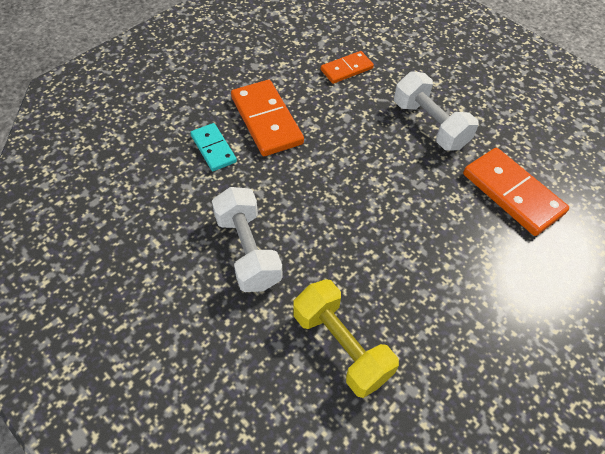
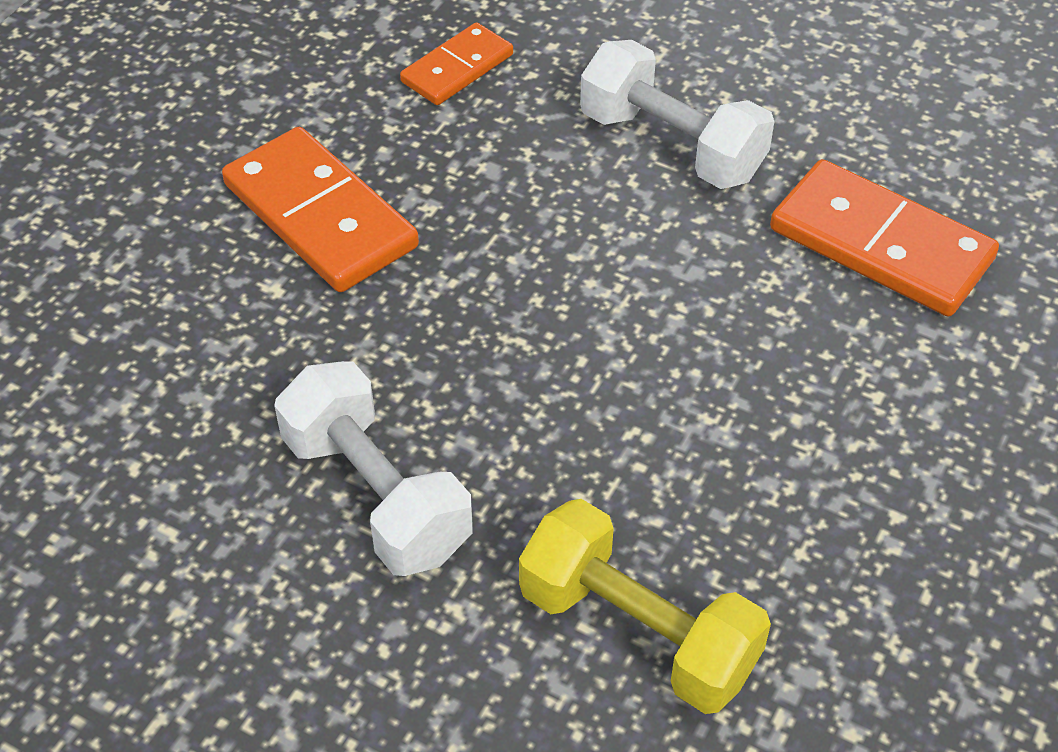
camera: 15 degrees left, 5 degrees down
turquoise domino [190,123,237,171] -> none

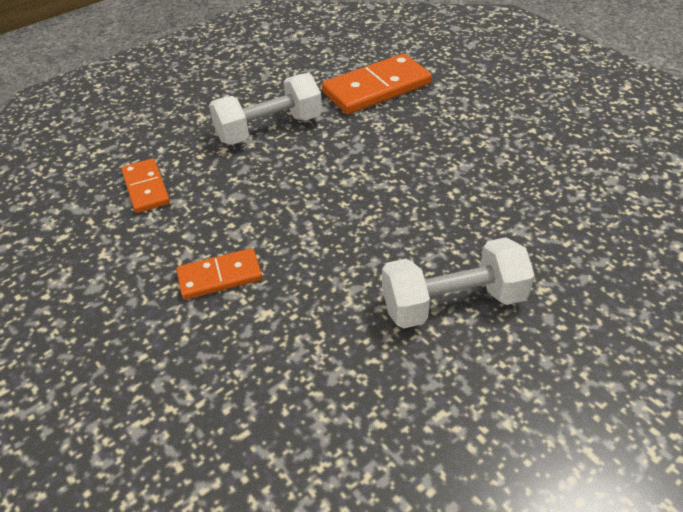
camera: 65 degrees left, 5 degrees down
orange domino [222,127,419,292] -> orange domino [176,248,262,300], size x0.59
yellow dumbbell [519,499,771,714] -> none

